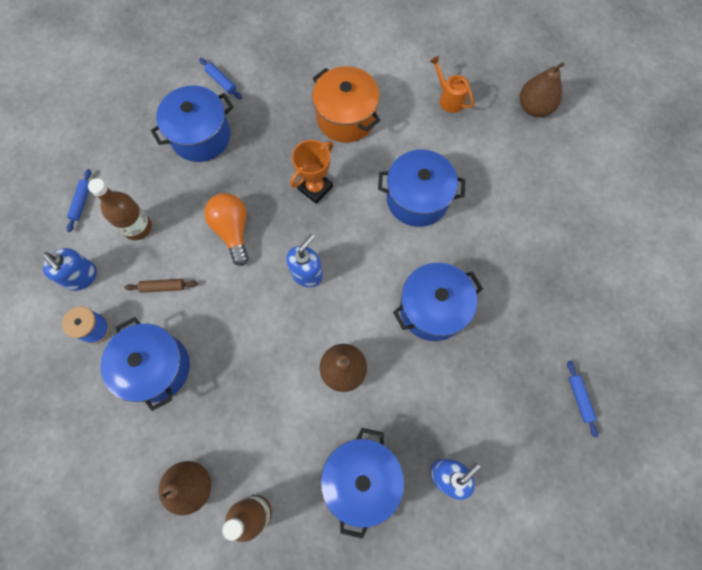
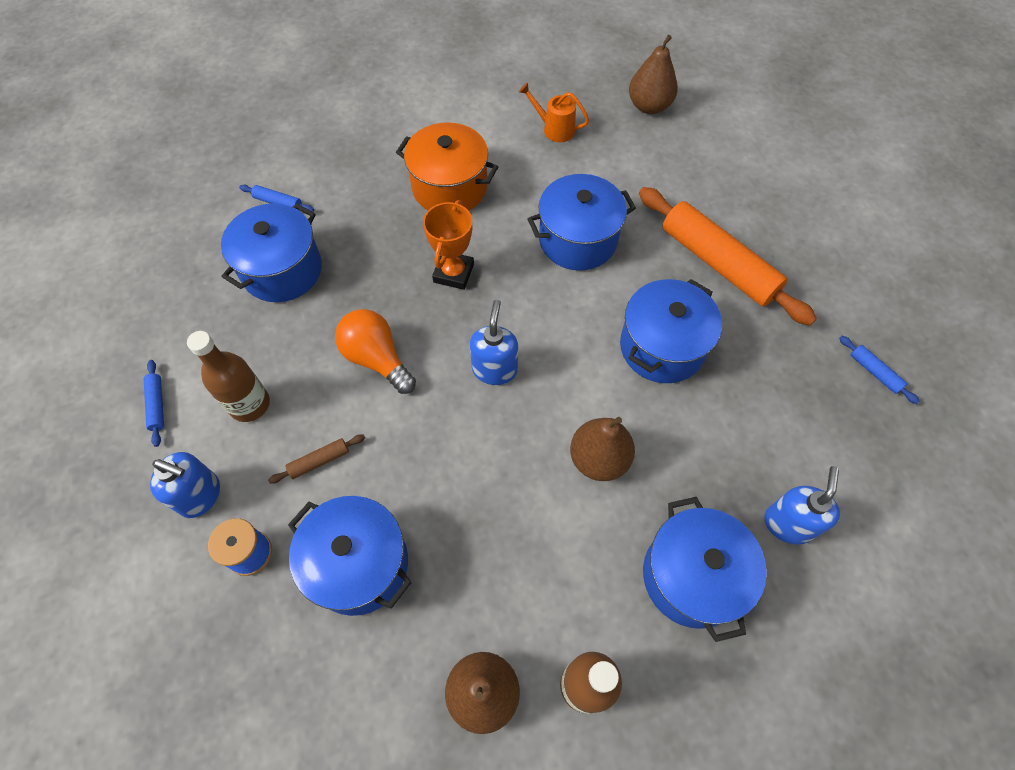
camera: 25 degrees left, 10 degrees down
none -> orange rolling pin [639,187,817,326]

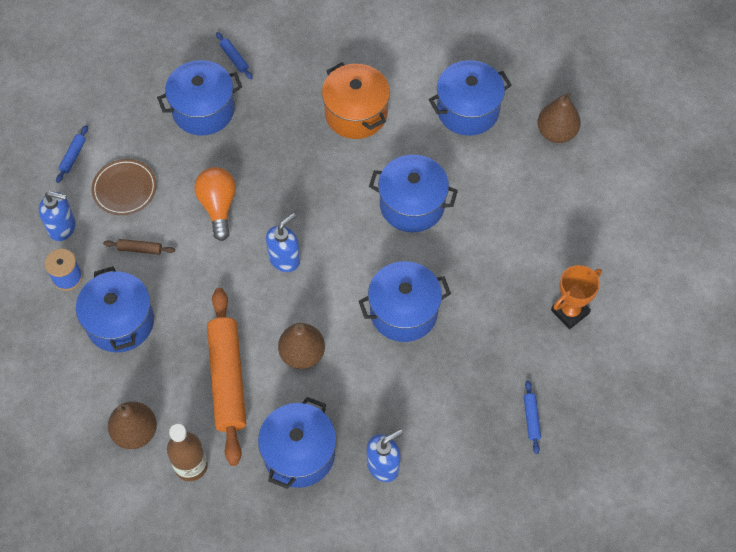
camera: 35 degrees right, 0 degrees up
blue soap dispenser [150,452,220,518] -> blue soap dispenser turned 45 degrees counterclockwise [39,191,76,241]
brown bottle [187,331,270,422] -> brown plate [92,159,157,215]
orange trophy [423,200,474,290] -> orange trophy moved to [551,265,602,329]
orange watering can [519,83,589,142] -> blue pot [429,60,511,136]
orange rolling pin [639,187,817,326] -> orange rolling pin moved to [207,288,246,466]

